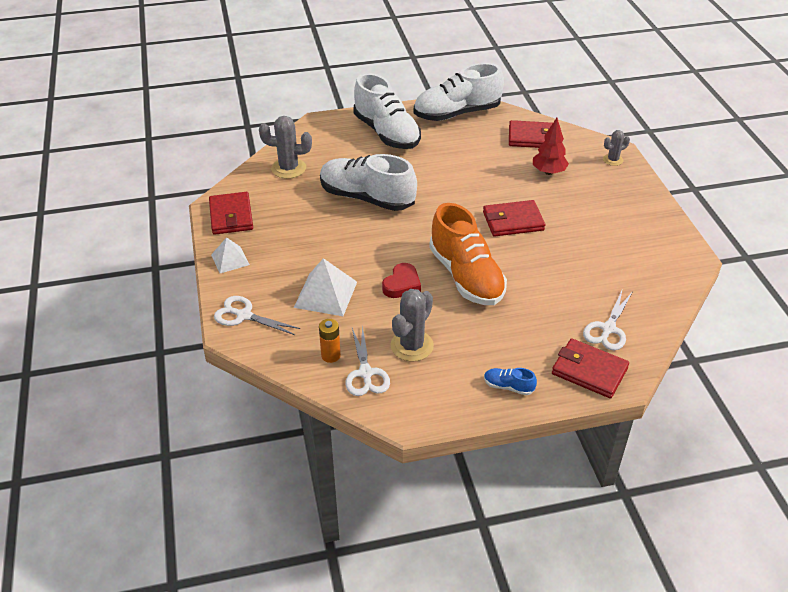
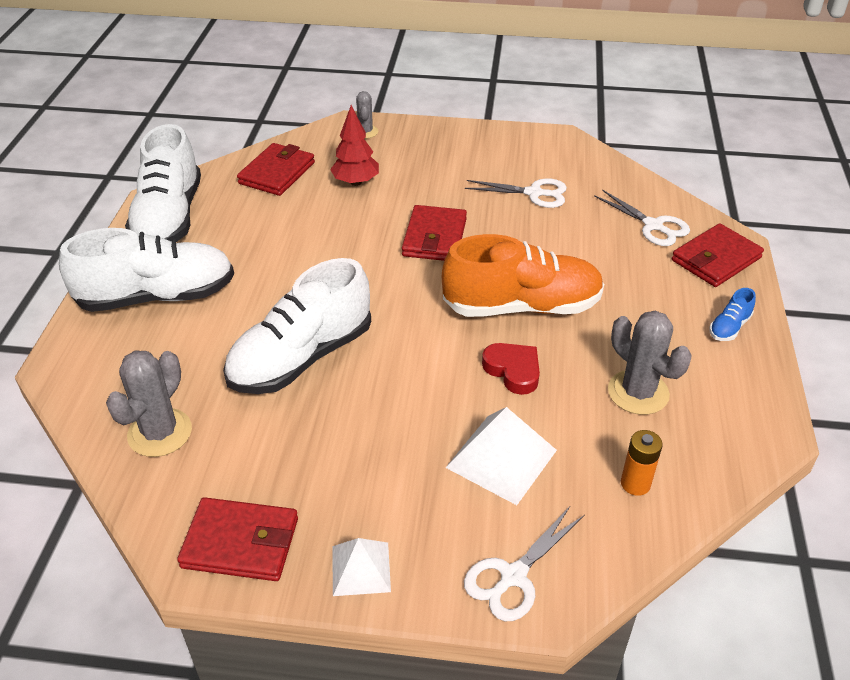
camera: 70 degrees left, 0 degrees up
white scissors [346,325,390,396] -> white scissors moved to [465,178,567,208]

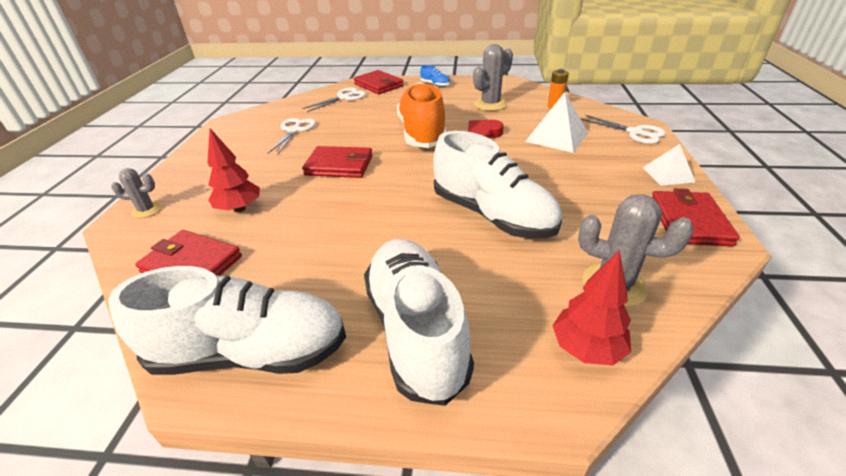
camera: 90 degrees left, 5 degrees down
none -> red tree [552,250,631,366]

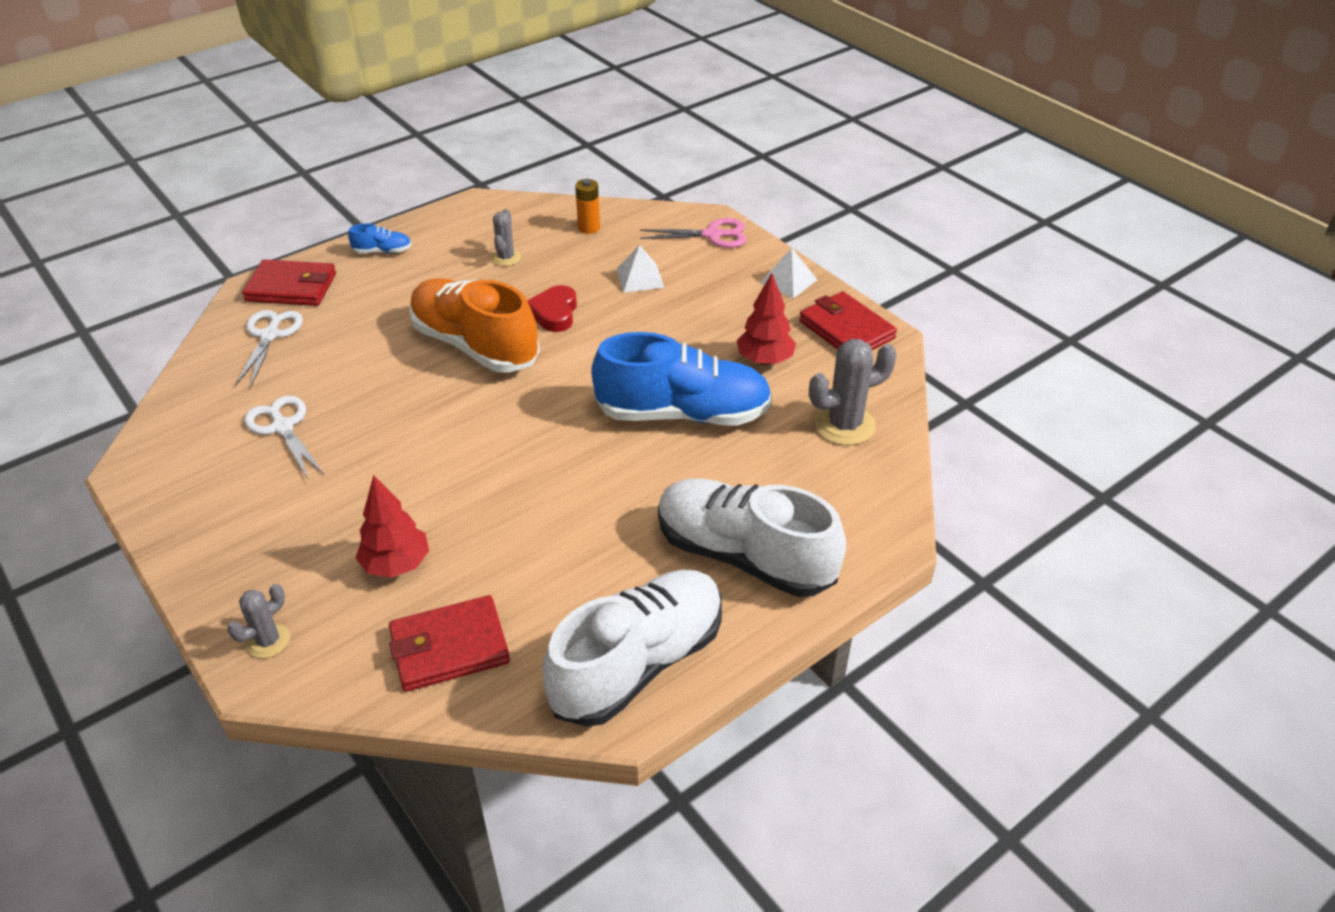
camera: 45 degrees left, 5 degrees up
red wallet [302,146,373,178] -> none
white shoe [433,131,562,238] -> blue shoe [592,332,772,426]
grey cactus [473,44,513,111] -> grey cactus [491,209,521,266], size x0.59
white pyramid [525,92,588,153] -> white pyramid [617,245,664,293], size x0.63
red tree [552,250,631,366] -> red tree moved to [737,273,796,365]
white scissors [581,115,666,144] -> pink scissors [640,218,747,248]

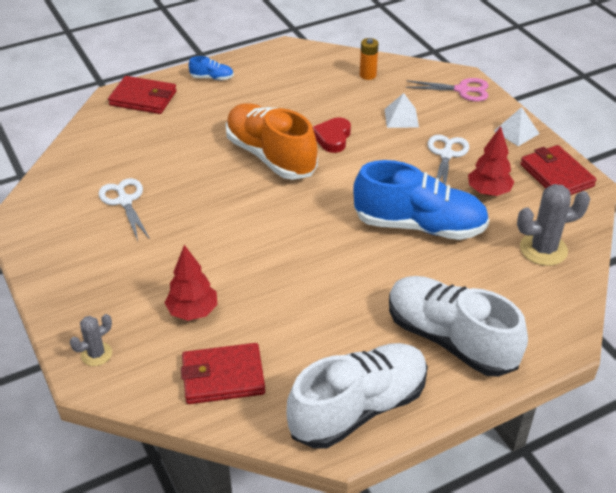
camera: 10 degrees right, 0 degrees up
white scissors [235,310,303,387] -> white scissors moved to [428,135,469,185]
grey cactus [491,209,521,266] -> none

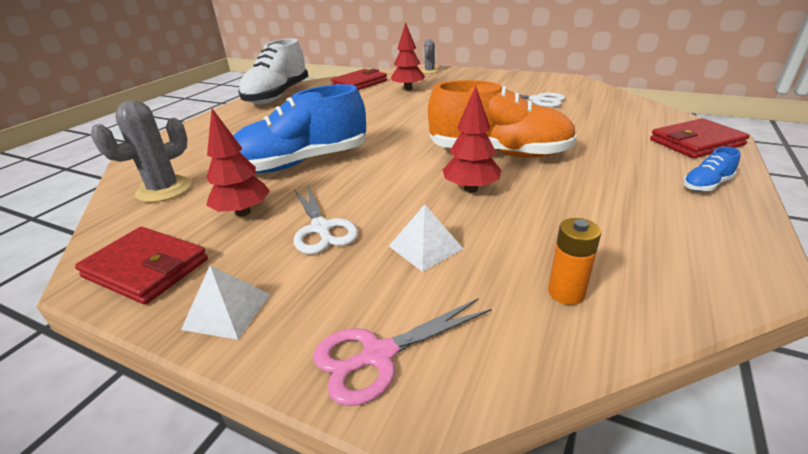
camera: 145 degrees right, 10 degrees down
red heart [313,117,351,153] -> red tree [443,86,502,193]
white shoe [389,276,528,377] -> none

